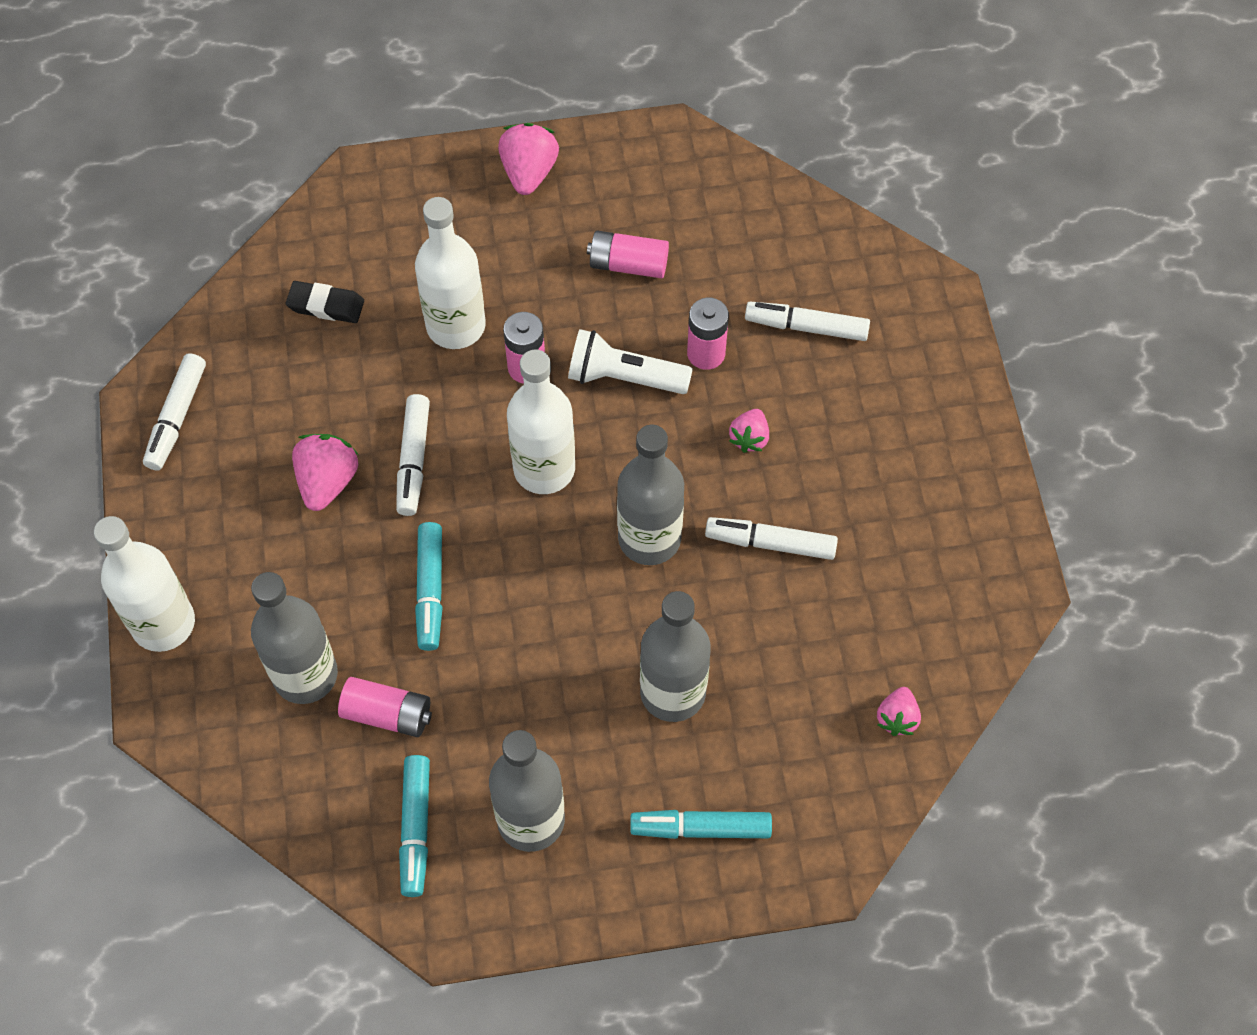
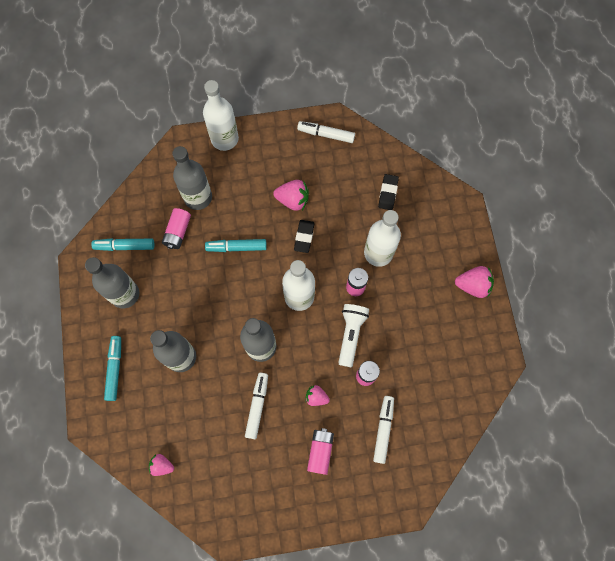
camera: 90 degrees right, 10 degrees up
white marker [396,394,430,516] -> black eraser [294,220,315,253]
pink battery [587,231,669,278] -> pink battery moved to [307,428,334,475]

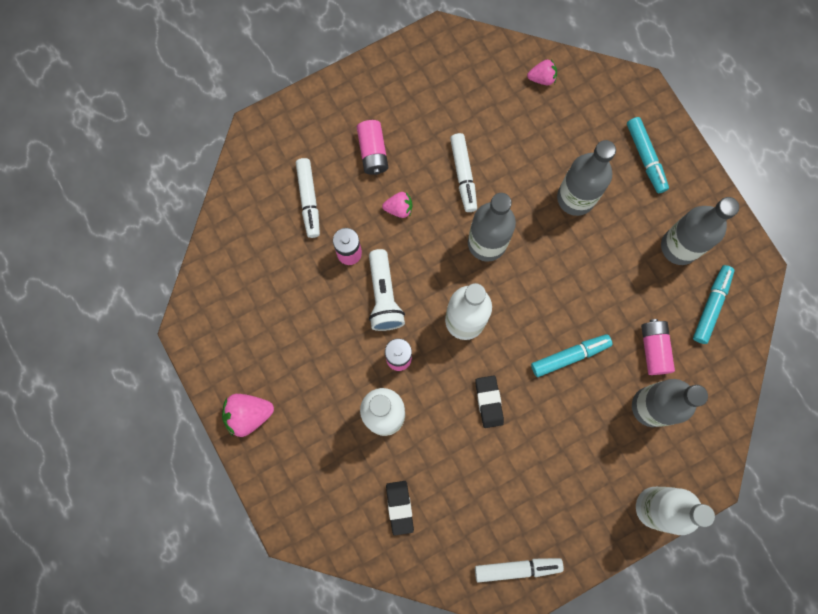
camera: 160 degrees right, 5 degrees up
turquoise marker [91,238,154,251] -> turquoise marker turned 45 degrees counterclockwise [693,265,735,344]
pink strawberry [273,180,309,211] -> none

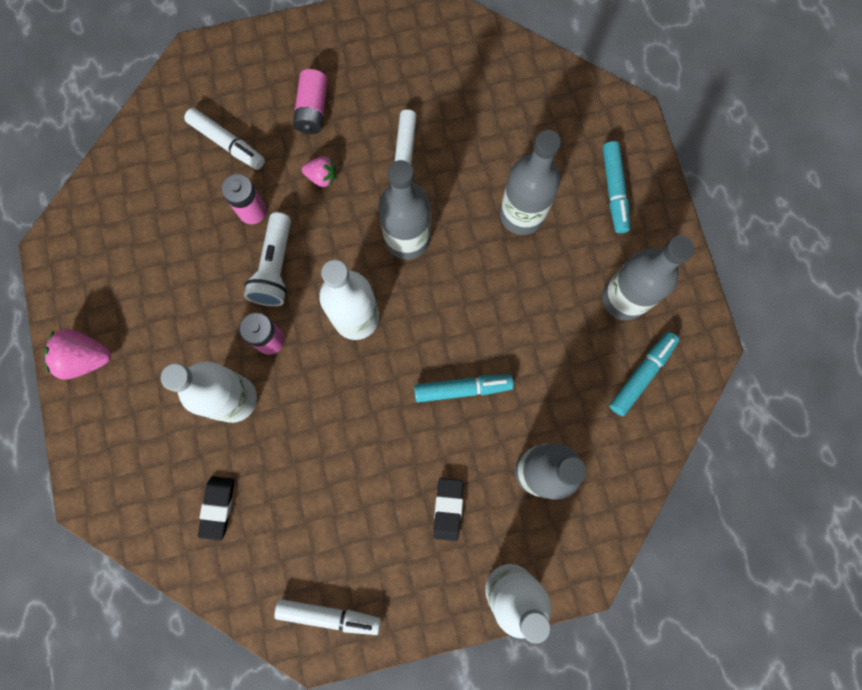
camera: 15 degrees right, 0 degrees up
white marker [296,158,320,238] -> white marker turned 60 degrees counterclockwise [184,108,265,170]
black eraser [475,376,504,428] -> black eraser moved to [433,478,464,541]
pink strawberry [527,59,557,85] -> none
pink battery [641,319,675,375] -> none

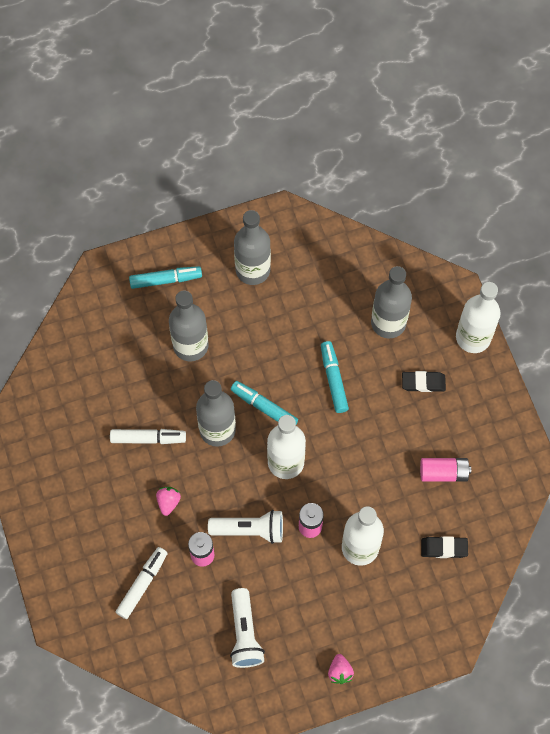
camera: 95 degrees left, 10 degrees down
pink strawberry [44,329,111,380] -> pink strawberry [328,654,354,684], size x0.63
white marker [274,599,381,635] -> none
pink battery [293,69,328,134] -> pink battery moved to [420,458,471,482]
turquoise marker [609,332,679,416] -> turquoise marker moved to [231,381,298,424]
none -> white flashlight [230,588,265,668]

